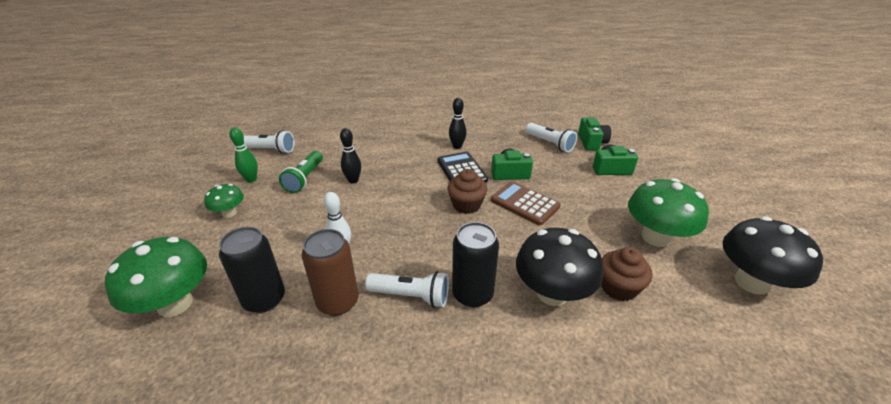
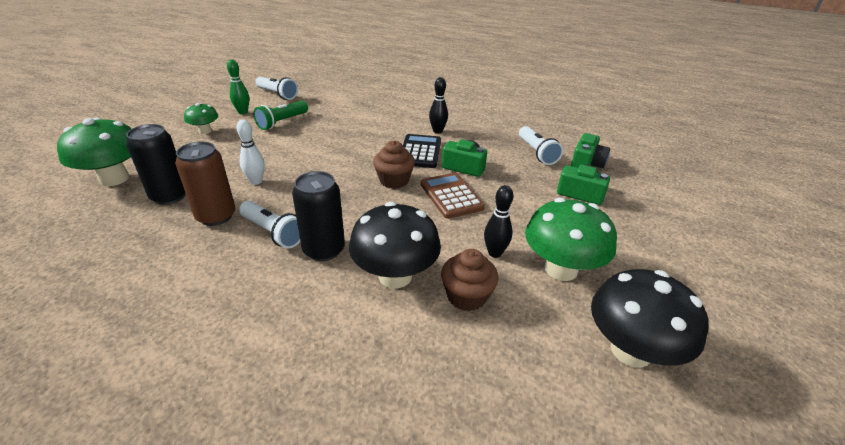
camera: 25 degrees right, 0 degrees up
black bowling pin [340,128,361,184] -> black bowling pin moved to [484,185,513,258]

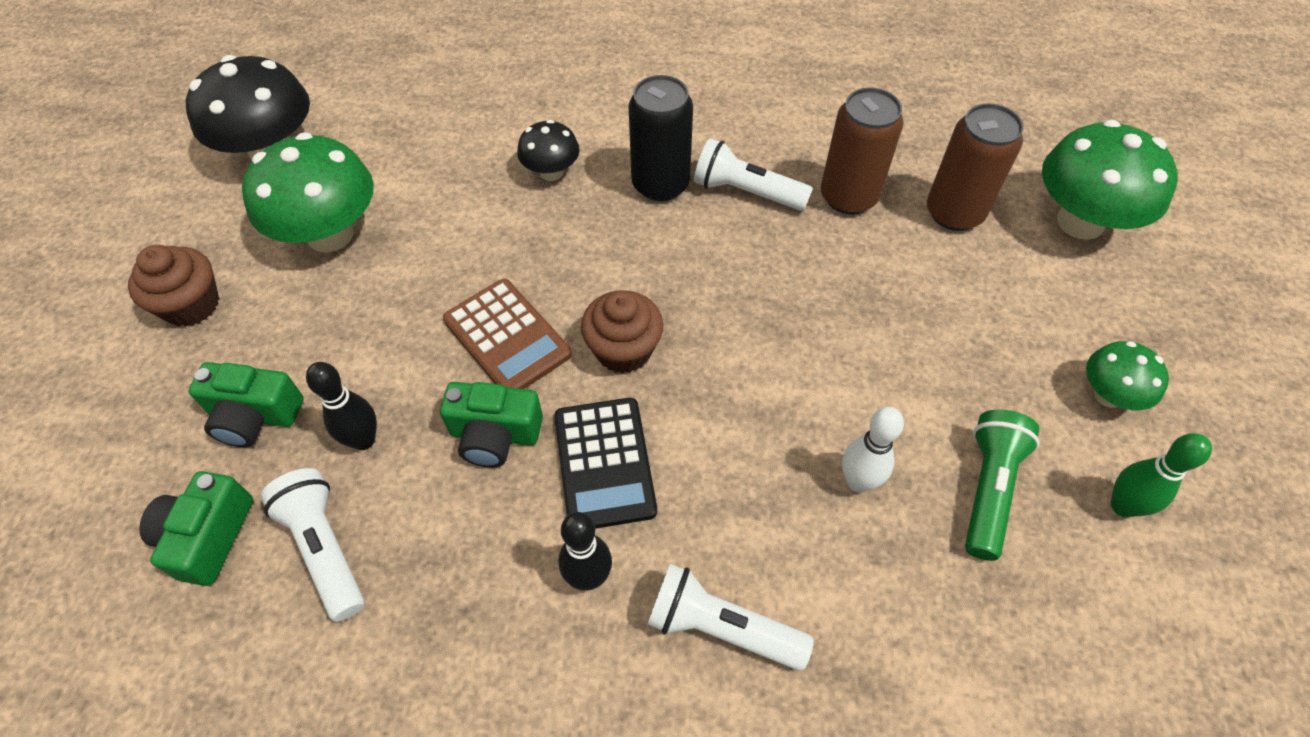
camera: 165 degrees right, 20 degrees up
black can [126,124,186,205] -> brown can [927,103,1024,231]
white bowling pin [236,119,265,185] -> white bowling pin moved to [842,407,904,492]
white flashlight [255,77,298,100] -> white flashlight moved to [647,564,814,671]
black mushroom [349,202,441,288] -> black mushroom [517,120,580,181], size x0.54
brown cupcake [441,249,498,311] -> brown cupcake moved to [128,245,219,327]
black bowling pin [484,185,513,258] -> black bowling pin moved to [306,362,377,450]

